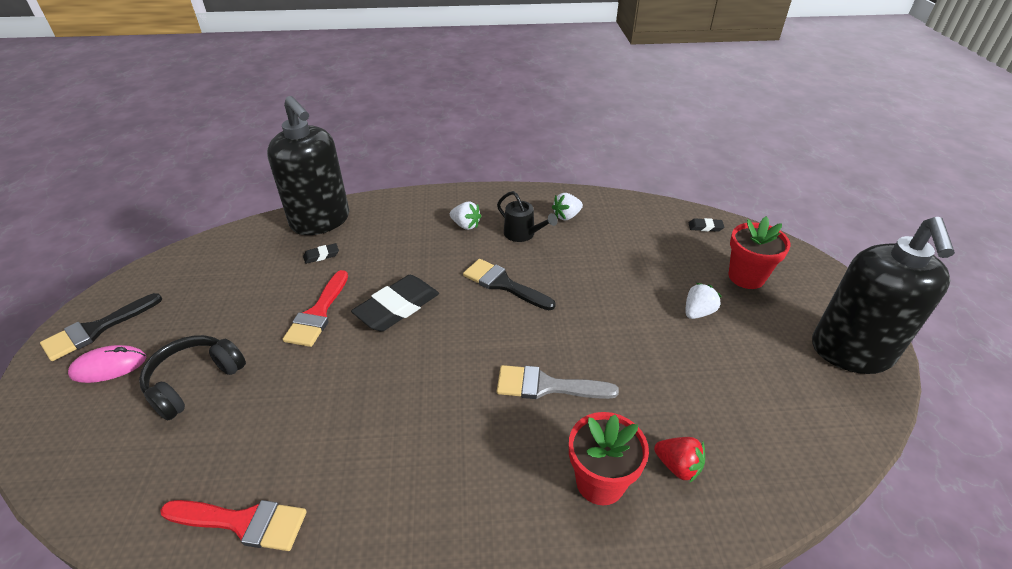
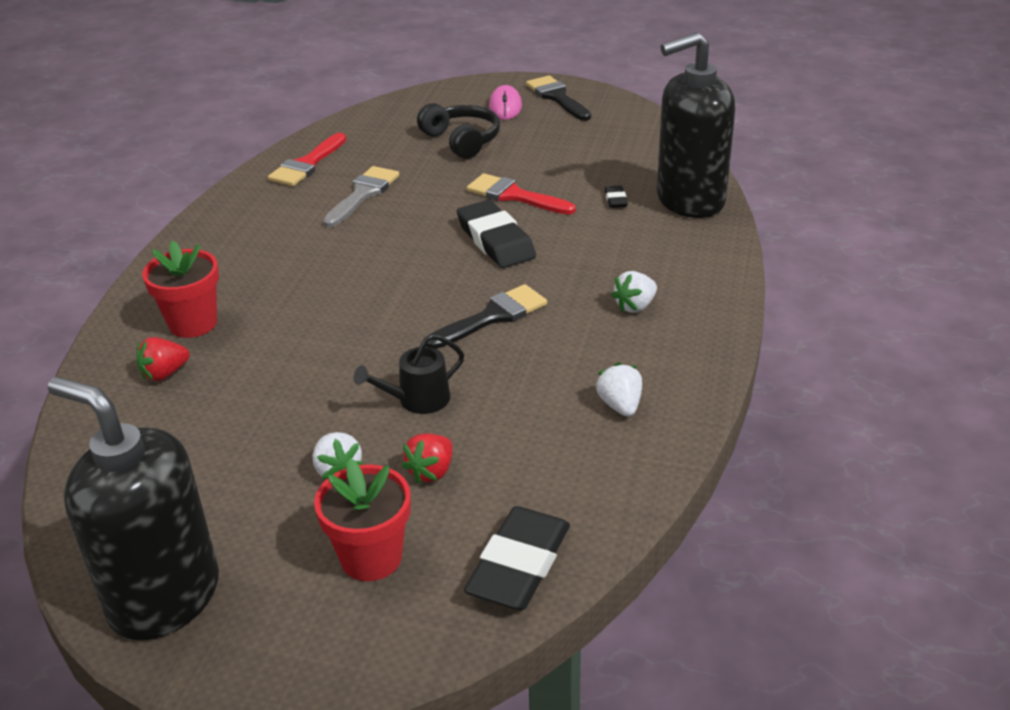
camera: 110 degrees right, 5 degrees down
black watering can [497,191,558,242] -> black watering can moved to [353,334,464,414]
grey brush [497,365,619,399] -> grey brush moved to [323,166,399,228]
black eraser [689,218,724,232] -> black eraser [464,506,570,610], size x2.23
none -> red strawberry [401,433,453,484]

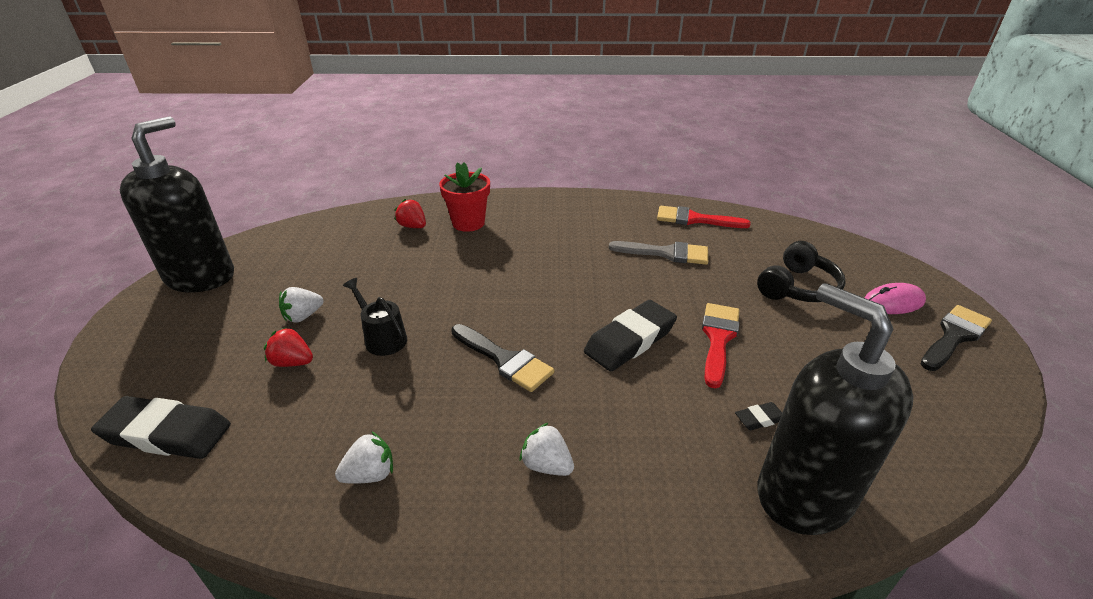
camera: 75 degrees right, 0 degrees up
red flower pot [314,458,411,581] -> none

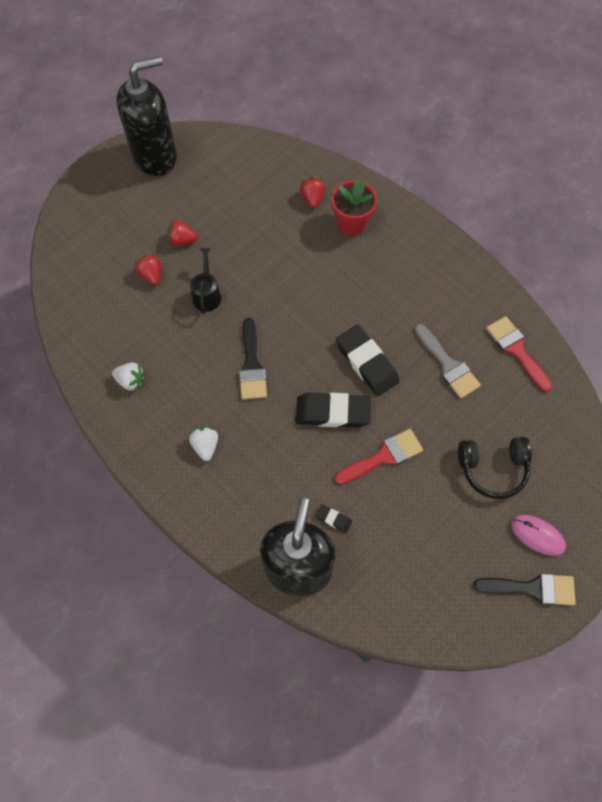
camera: 45 degrees right, 30 degrees up
black eraser [91,396,231,459] -> black eraser moved to [336,325,400,396]
white strawberry [279,287,324,323] -> red strawberry [167,219,198,246]

